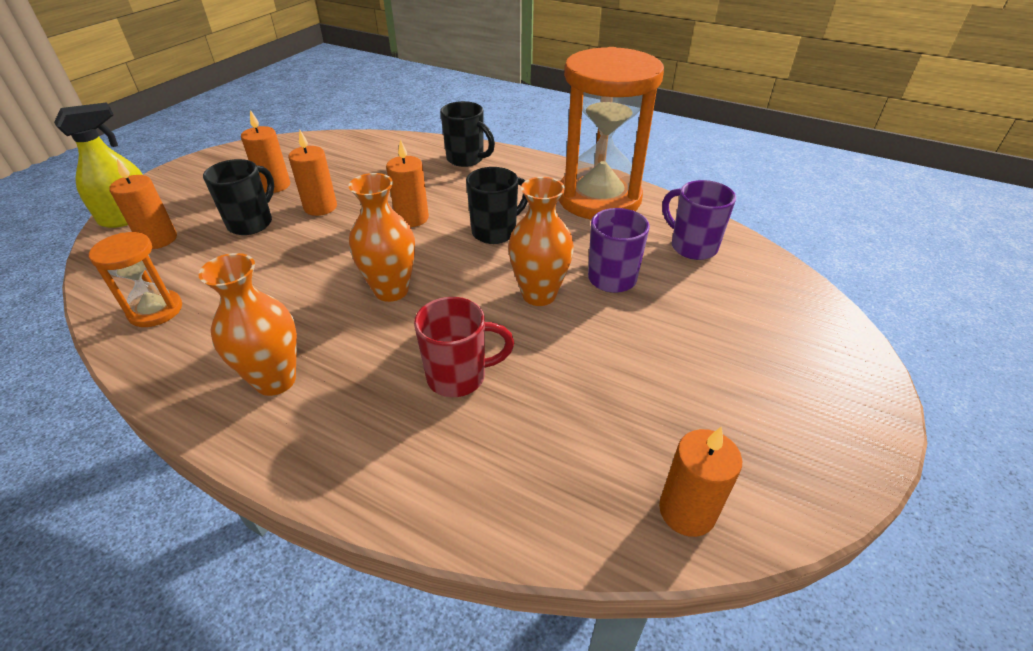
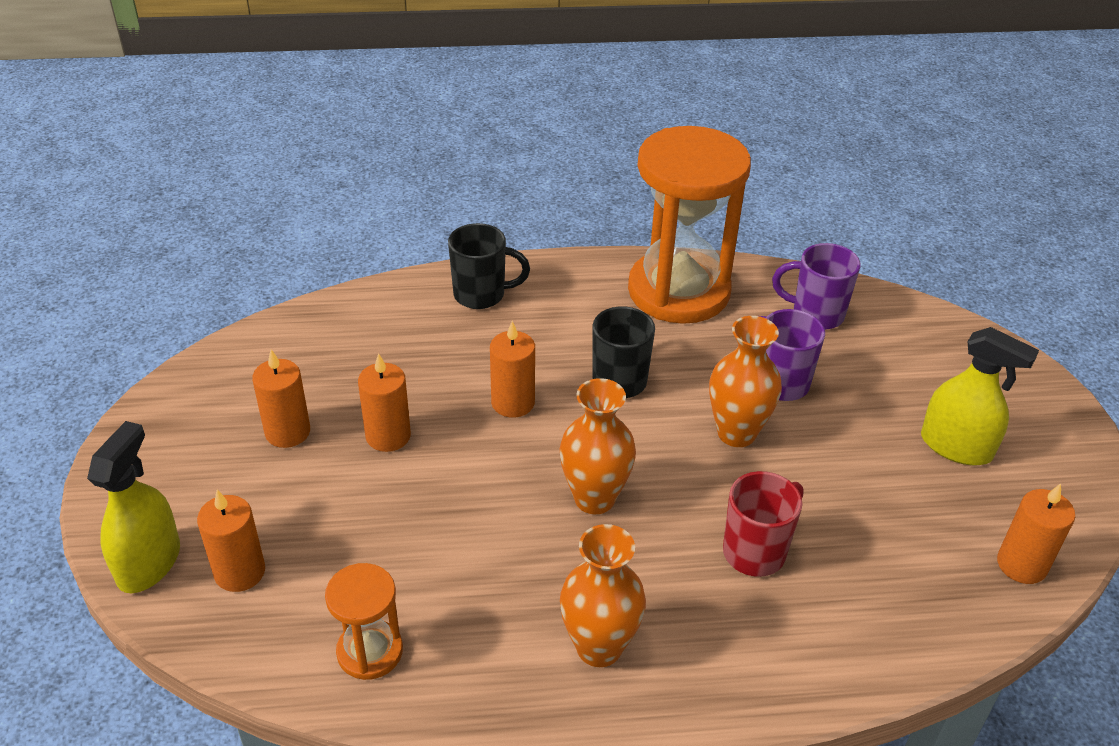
camera: 35 degrees left, 0 degrees up
black mug [203,159,274,235] -> none
none -> yellow spray bottle [921,327,1039,465]

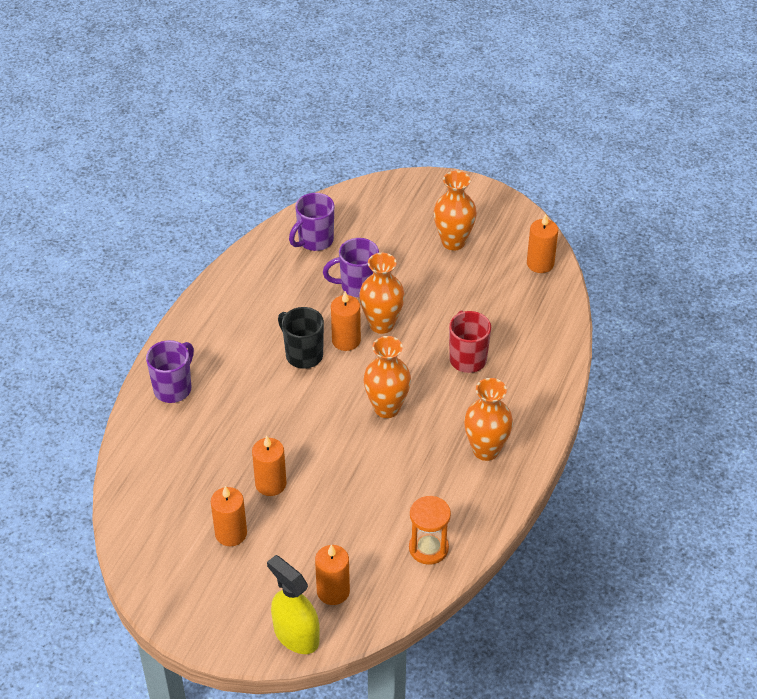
camera: 60 degrees left, 5 degrees up
black mug [448,223,530,309] -> purple mug [146,340,194,403]
orange candle [490,321,535,418] -> orange candle moved to [331,291,361,351]
orange hourglass [628,126,751,324] -> none
yellow spray bottle [921,327,1039,465] -> orange vase [434,171,477,250]

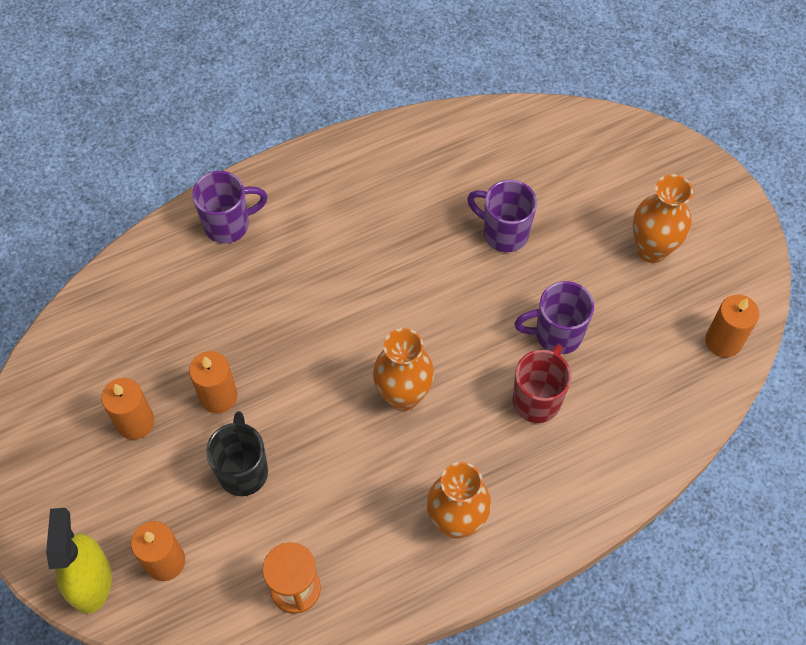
camera: 40 degrees right, 15 degrees up
black mug [278,307,324,369] -> black mug moved to [206,411,268,496]
purple mug [289,193,334,251] -> purple mug moved to [514,281,594,354]
orange candle [331,291,361,351] -> none
orange vase [359,253,405,334] -> none

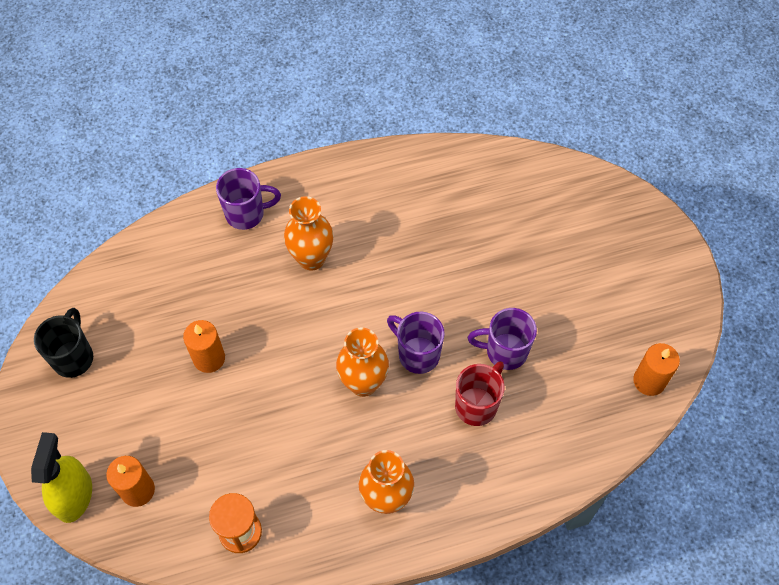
camera: 10 degrees right, 0 degrees up
orange candle [101,378,154,440] -> none
black mug [206,411,268,496] -> black mug moved to [34,308,93,378]
purple mug [467,180,537,252] -> purple mug moved to [387,312,445,374]
orange vase [633,174,693,263] -> orange vase moved to [284,196,333,271]

